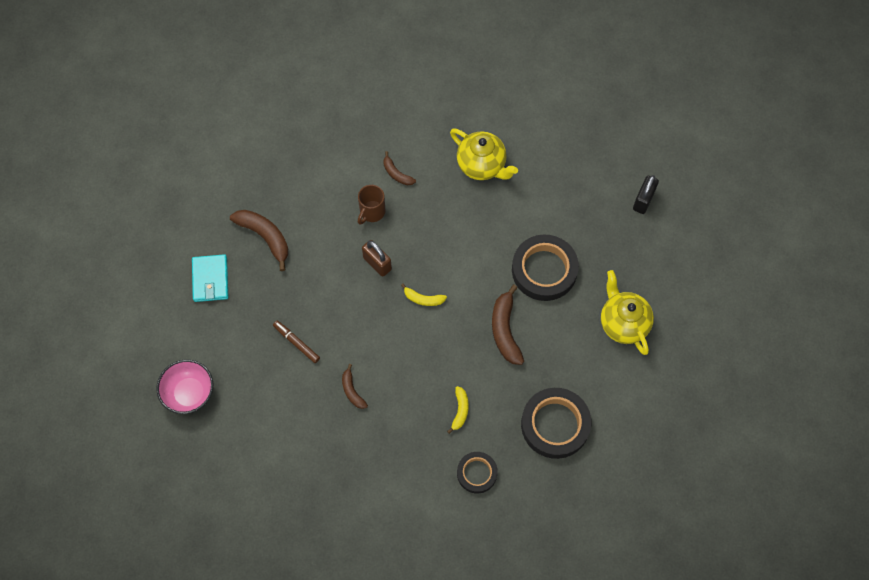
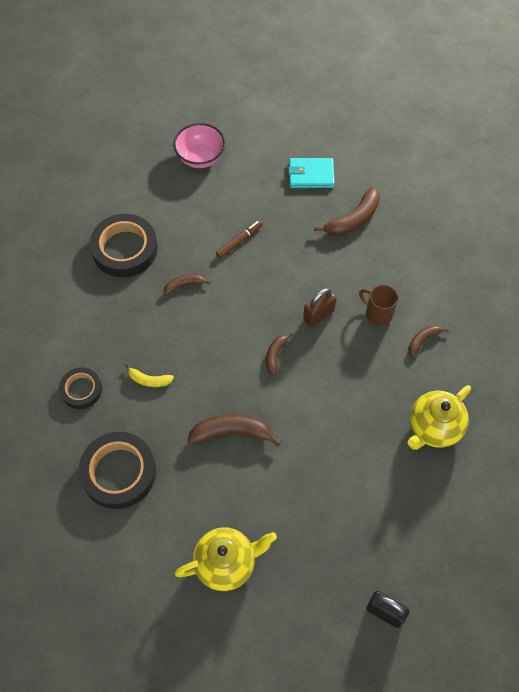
camera: 95 degrees right, 5 degrees down
yellow banana [401,283,447,306] -> brown banana [266,333,293,376]
black tape [512,234,579,301] -> black tape moved to [90,214,158,277]

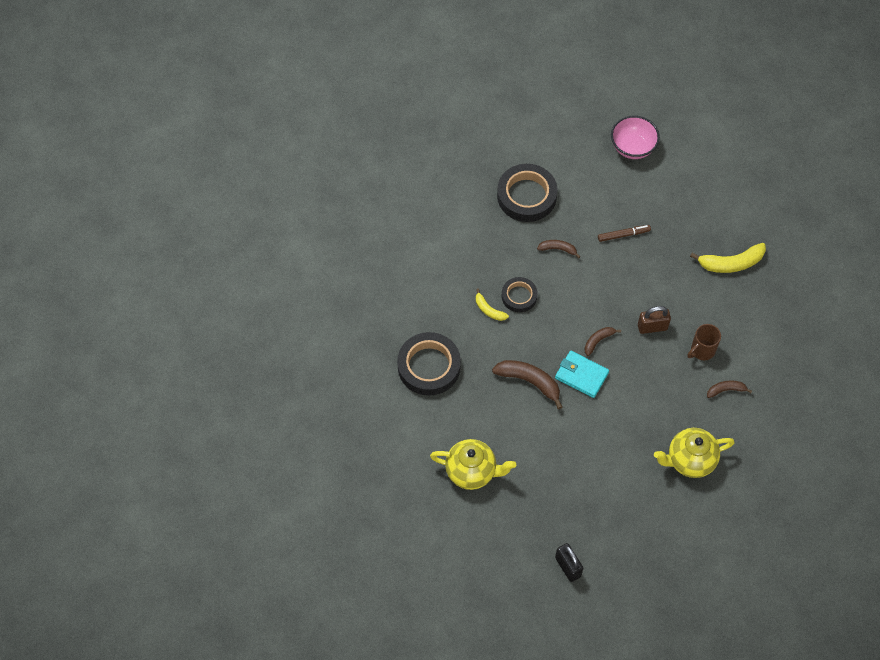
camera: 30 degrees right, 0 degrees up
black tape [59,368,102,409] -> black tape moved to [502,277,538,312]
turquoise wallet [288,158,335,188] -> turquoise wallet moved to [555,351,609,398]
brown banana [314,186,380,236] -> yellow banana [690,243,766,273]
brown mug [359,285,398,326] -> brown mug turned 105 degrees counterclockwise [688,324,721,361]

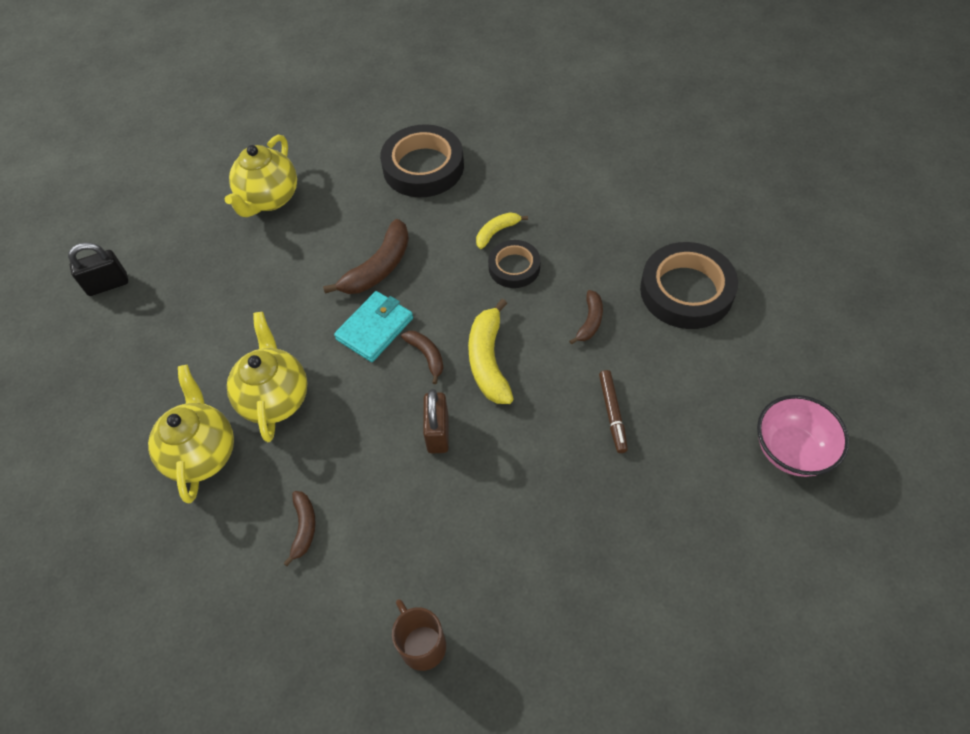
camera: 100 degrees right, 5 degrees down
brown mug [688,324,721,361] -> brown mug moved to [392,599,446,671]
yellow banana [690,243,766,273] -> yellow banana moved to [468,299,514,404]
none -> yellow teapot [227,312,307,442]

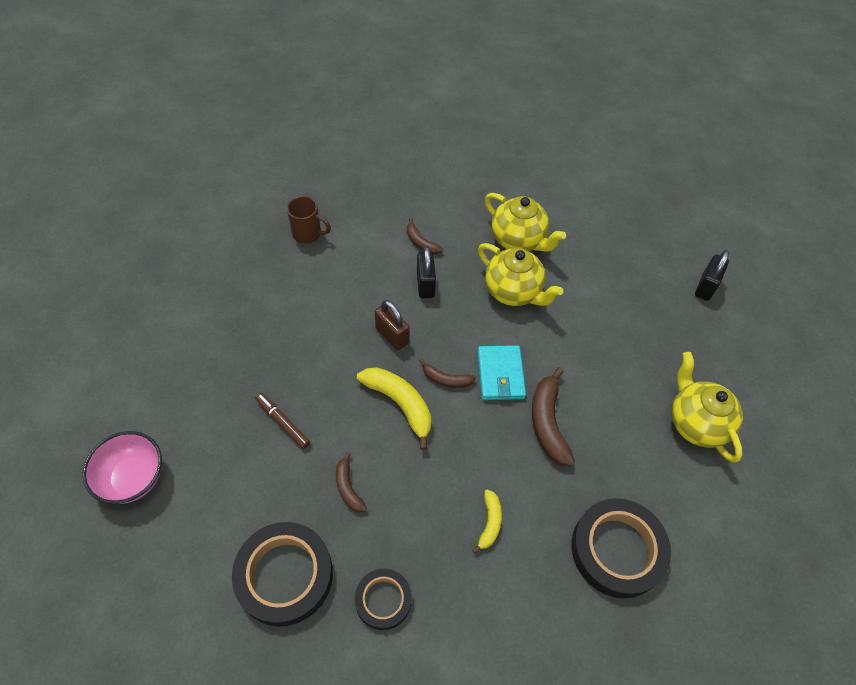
camera: 135 degrees right, 0 degrees up
black tape [488,240,541,288] -> black tape moved to [355,569,412,630]
none -> black padlock [417,246,436,298]

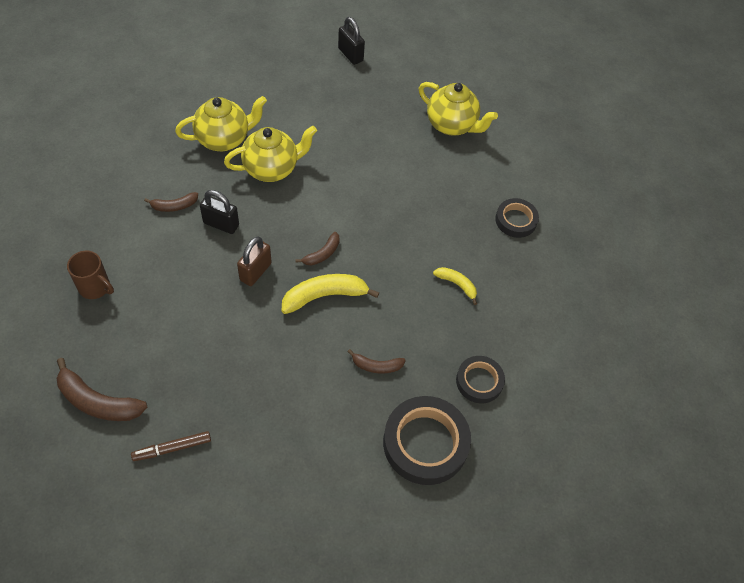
camera: 65 degrees left, 0 degrees up
pink bowl [82,431,162,504] -> none
brown marker [255,393,310,449] -> brown marker moved to [131,431,211,461]
brown mug [287,196,331,244] -> brown mug turned 75 degrees clockwise [67,251,114,299]
brown padlock [375,300,409,350] -> brown padlock turned 45 degrees counterclockwise [237,237,272,286]
turquoise wallet [478,345,526,400] -> none
brown banana [532,367,575,466] -> brown banana moved to [57,358,147,421]
black tape [571,498,671,599] -> black tape [495,198,539,238], size x0.58
yellow teapot [672,352,743,463] -> yellow teapot turned 150 degrees counterclockwise [419,82,498,136]

